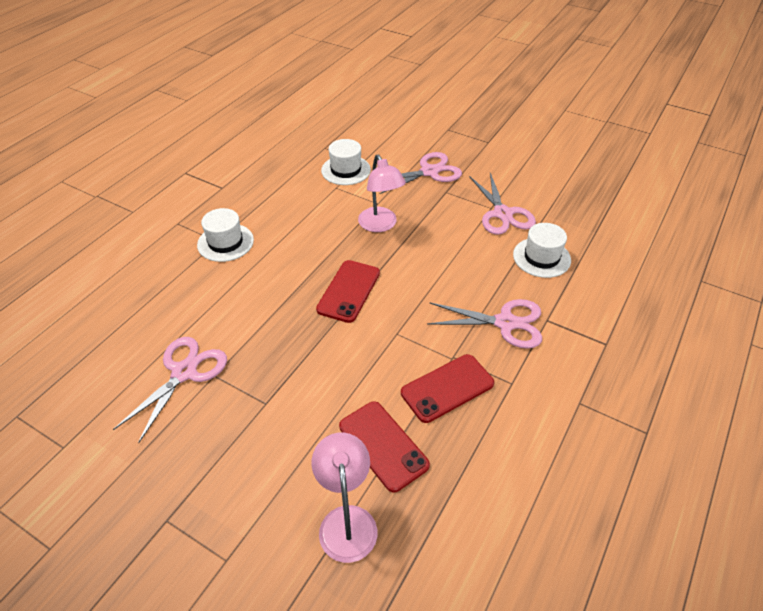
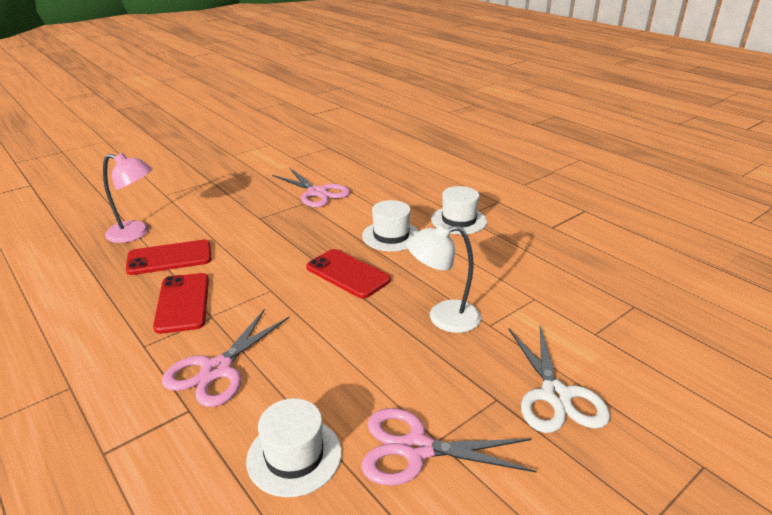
camera: 110 degrees right, 15 degrees down
white hat [321,139,371,185] -> white hat moved to [362,200,419,251]
pink lamp [358,155,406,232] -> white lamp [407,223,481,333]
pink scissors [380,152,462,194] -> white scissors [508,326,610,433]

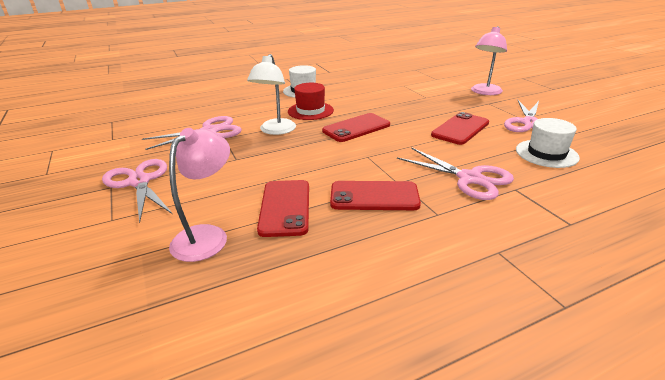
camera: 75 degrees left, 0 degrees up
white hat [362,200,419,251] -> red hat [288,83,334,120]
white lamp [407,223,481,333] -> white lamp moved to [247,54,296,135]
white scissors [508,326,610,433] -> pink lamp [471,26,507,95]
none -> pink scissors [102,159,172,223]
none -> red phone [431,112,489,145]

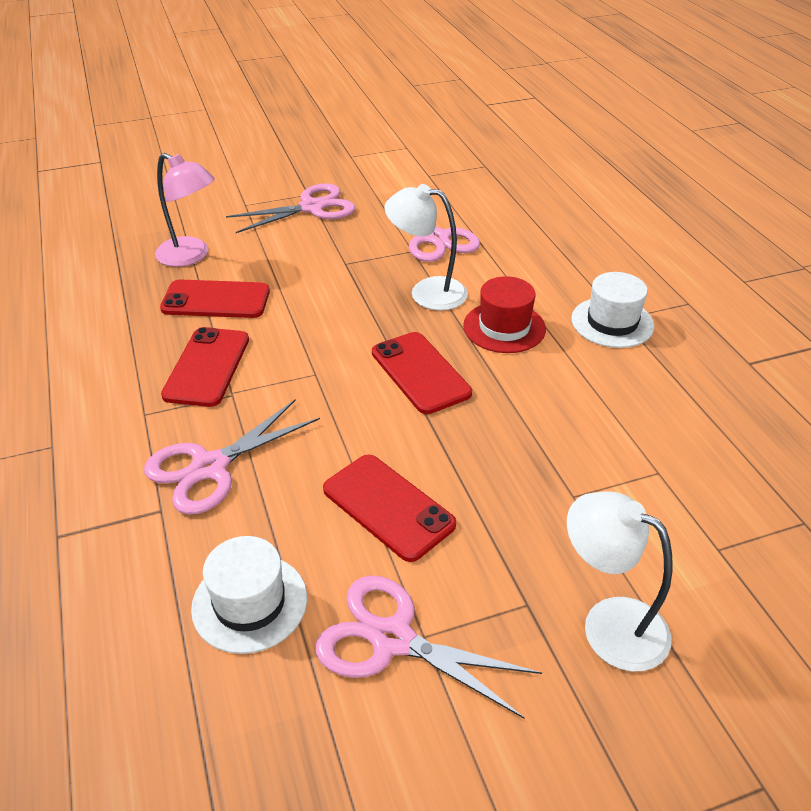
camera: 95 degrees right, 10 degrees up
pink lamp [471,26,507,95] -> white lamp [567,491,673,671]

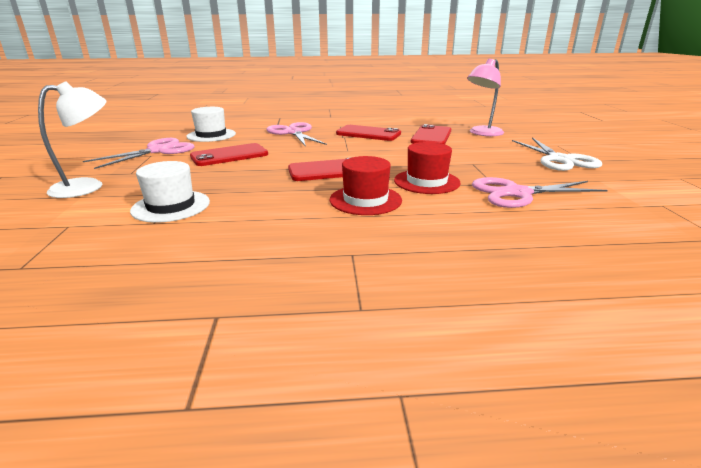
camera: 105 degrees right, 15 degrees down
pink scissors [226,183,355,233] -> white scissors [512,138,602,171]
white lamp [385,184,468,310] -> red hat [394,142,461,194]
white hat [571,272,654,348] -> white hat moved to [130,161,210,223]

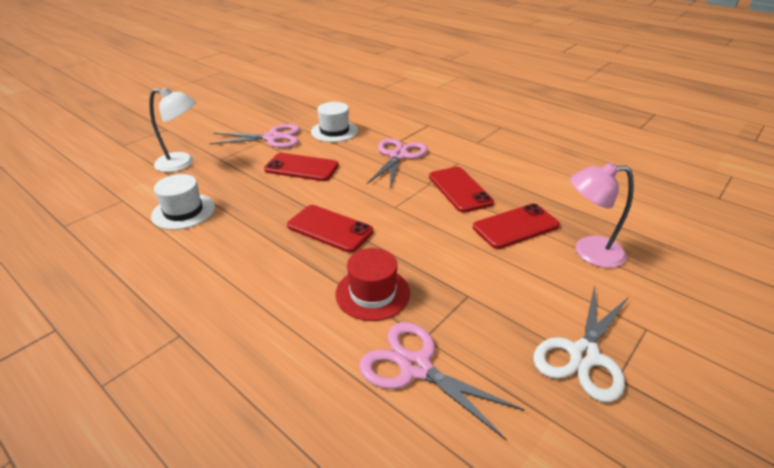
camera: 45 degrees right, 10 degrees up
red hat [330,156,402,215] -> none

